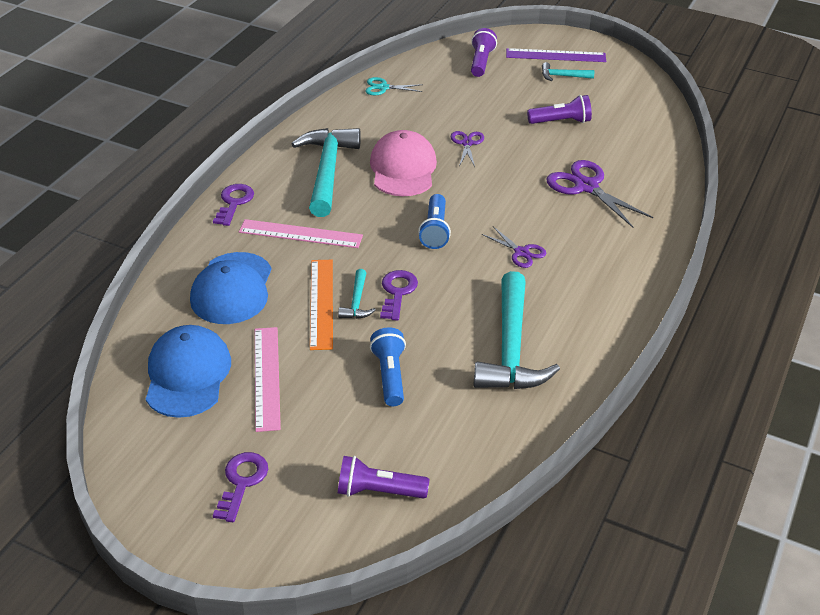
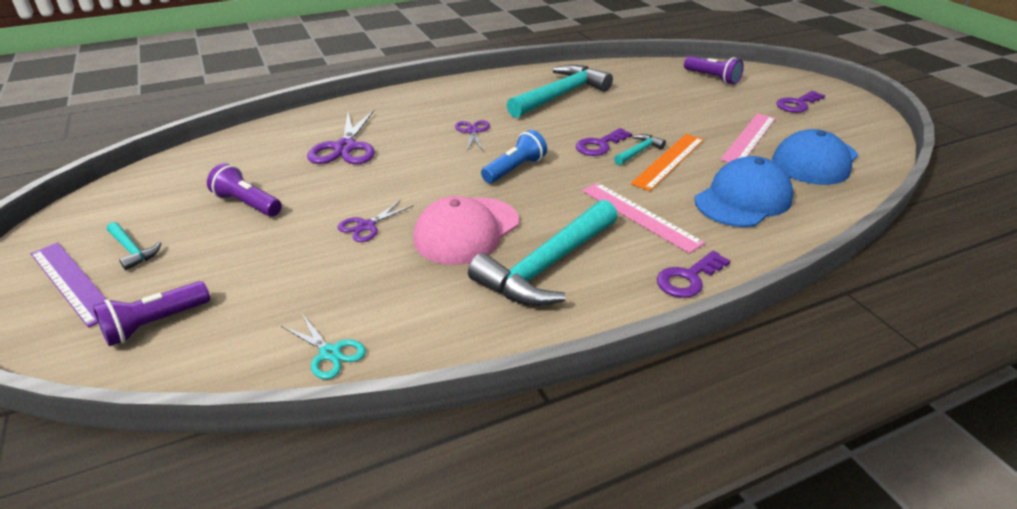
camera: 140 degrees left, 5 degrees down
blue flashlight [370,327,406,406] -> none

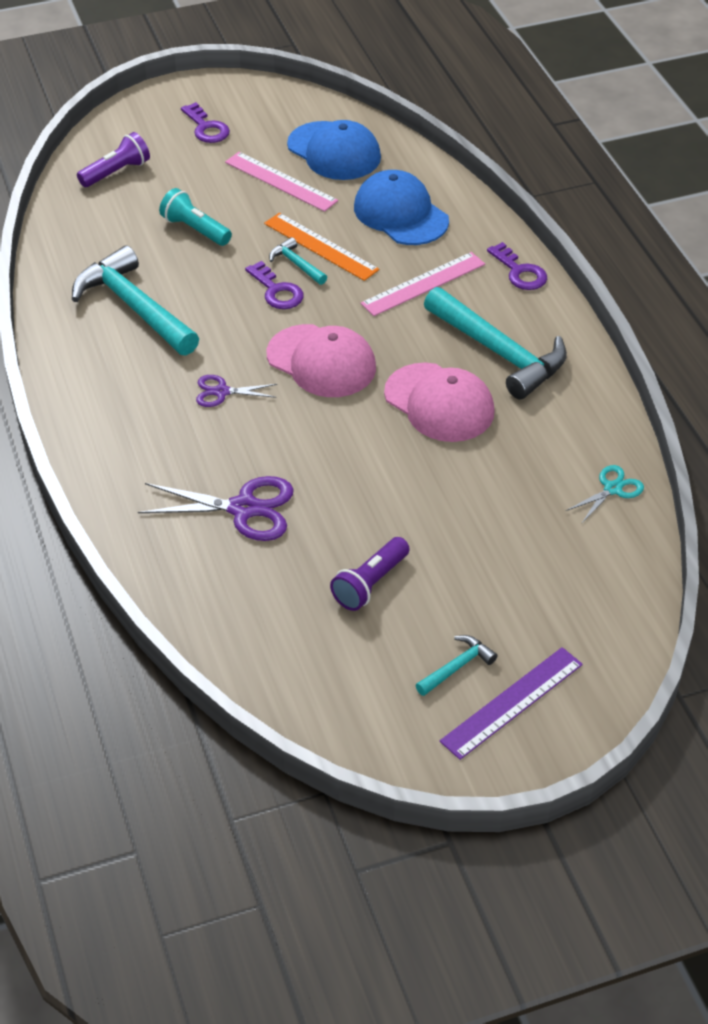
camera: 85 degrees left, 10 degrees up
purple flashlight [93,281,210,346] -> none
purple scissors [337,200,414,242] -> none
blue flashlight [481,130,547,183] -> pink cap [267,324,376,397]
none -> turquoise flashlight [159,188,232,246]

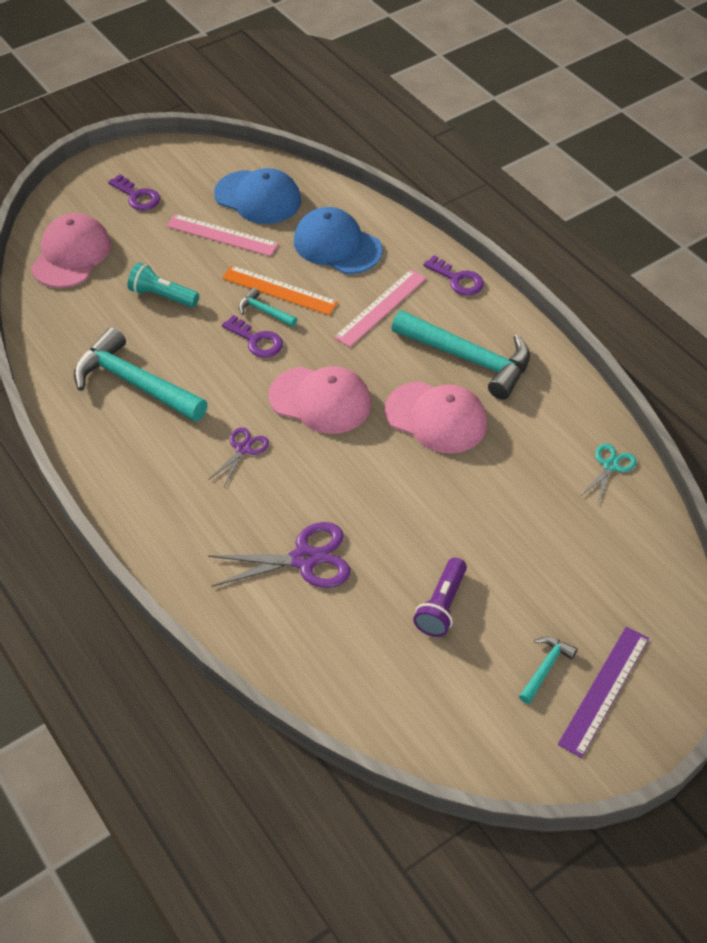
camera: 15 degrees left, 5 degrees up
purple flashlight [77,132,150,187] -> pink cap [31,213,111,288]
purple scissors [196,375,277,407] -> purple scissors turned 135 degrees clockwise [208,427,269,487]

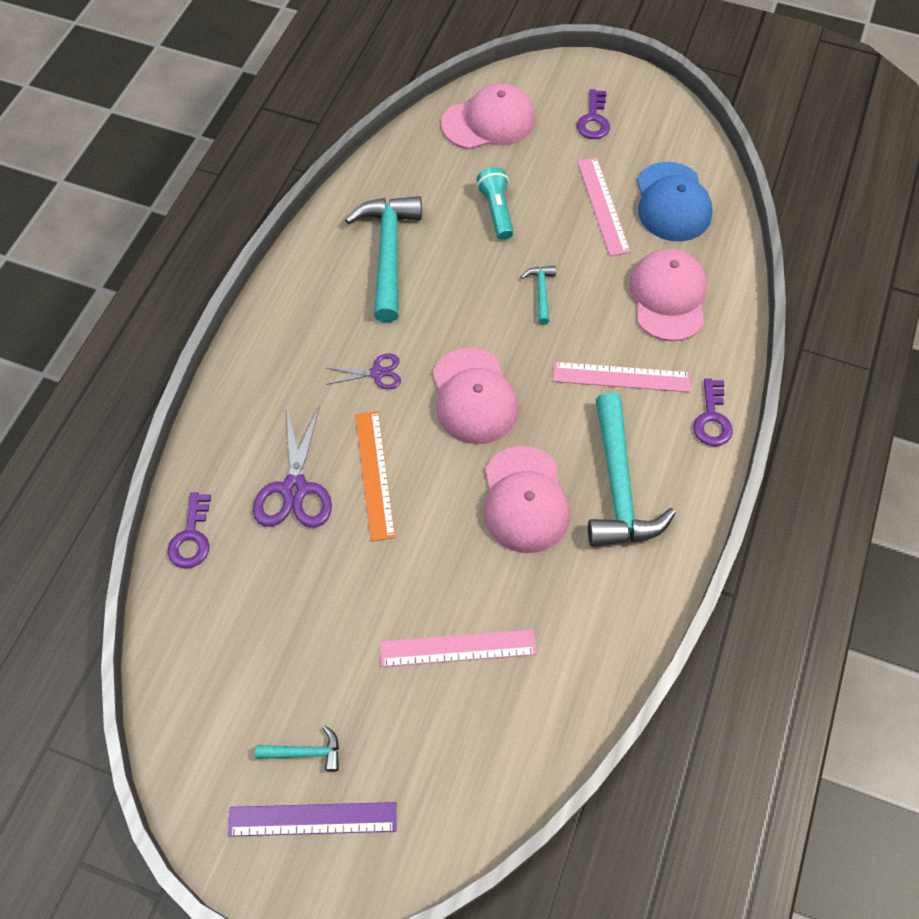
camera: 55 degrees right, 10 degrees up
purple scissors [208,522,351,588] -> purple scissors turned 45 degrees clockwise [253,405,332,528]
orange ruler [222,265,338,315] -> orange ruler moved to [355,411,395,541]
purple key [222,315,283,358] -> purple key moved to [168,493,211,569]
blue cap [294,207,382,274] -> pink cap [629,249,707,341]
purple flashlight [413,557,467,637] -> none
turquoise scissors [582,443,636,503] -> none
none -> pink ruler [380,629,537,667]

